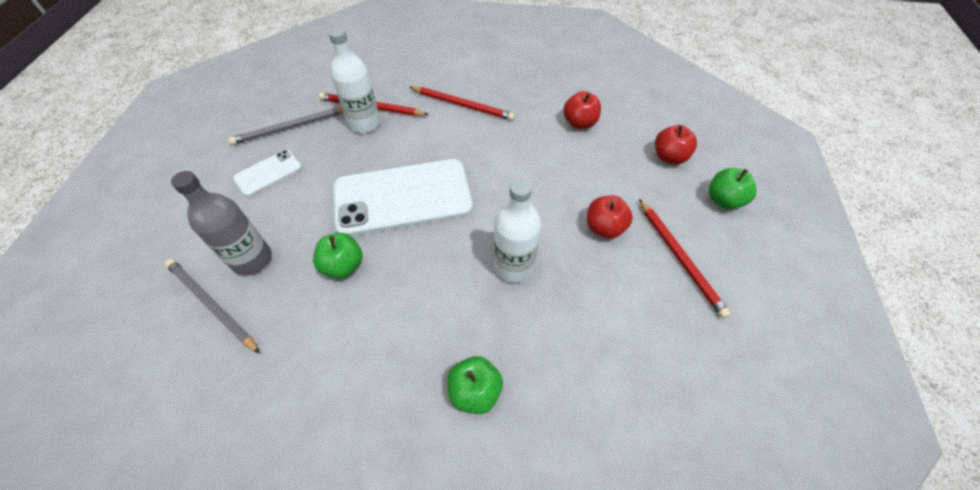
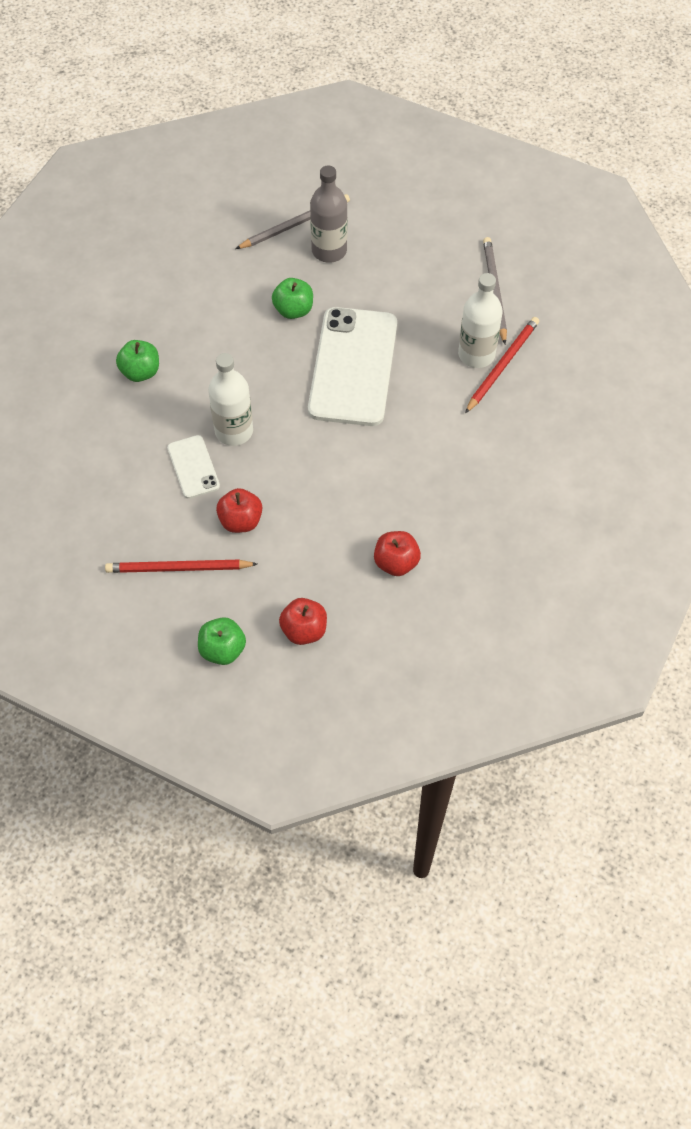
camera: 110 degrees right, 5 degrees up
white phone [233,150,302,197] -> white phone moved to [167,435,220,499]
red pencil [410,87,515,120] -> none

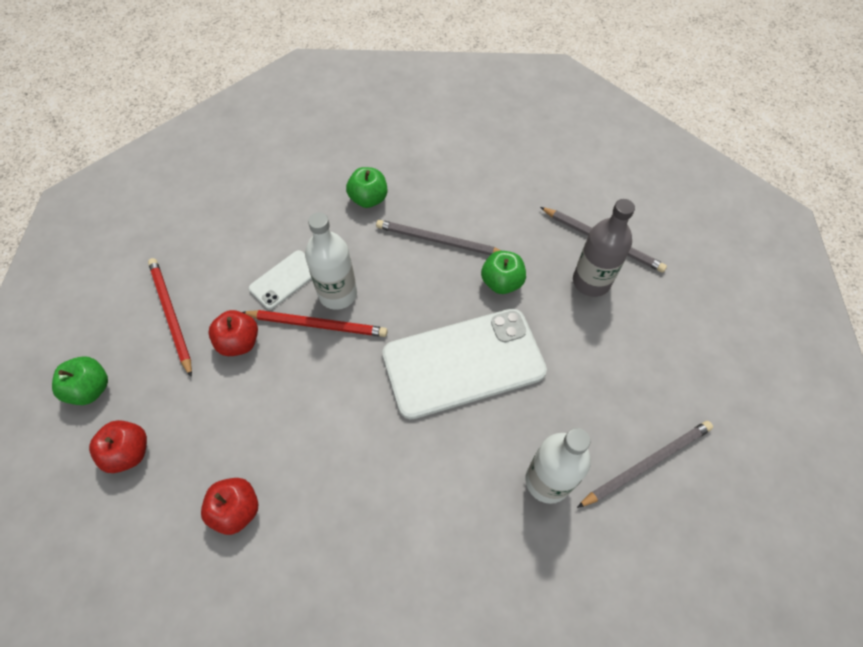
camera: 65 degrees right, 0 degrees up
red pencil [465,317,539,413] -> red pencil moved to [242,310,388,337]
none -> grey pencil [376,220,502,255]

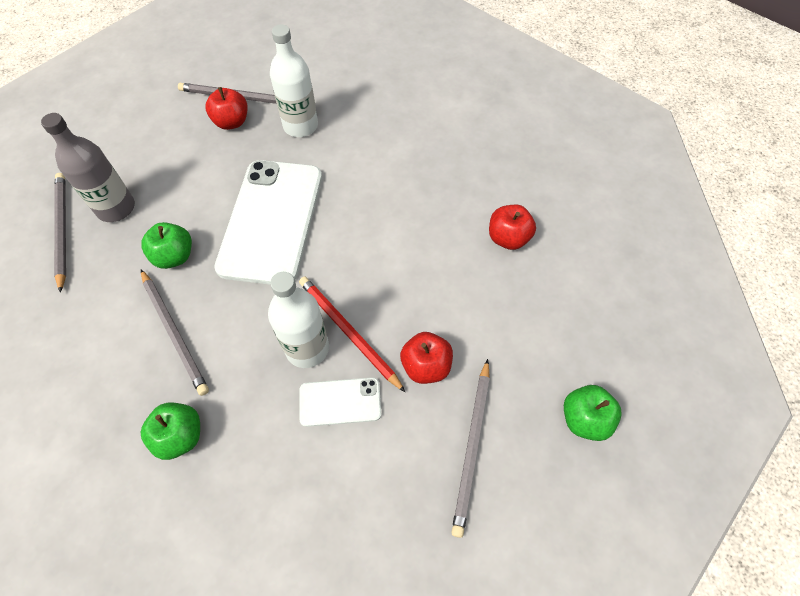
camera: 140 degrees left, 0 degrees up
red apple [89,420,147,473] -> red apple moved to [205,87,248,130]
red pencil [148,258,192,377] -> grey pencil [451,359,490,538]
white phone [382,309,547,419] -> white phone turned 75 degrees clockwise [214,160,322,284]

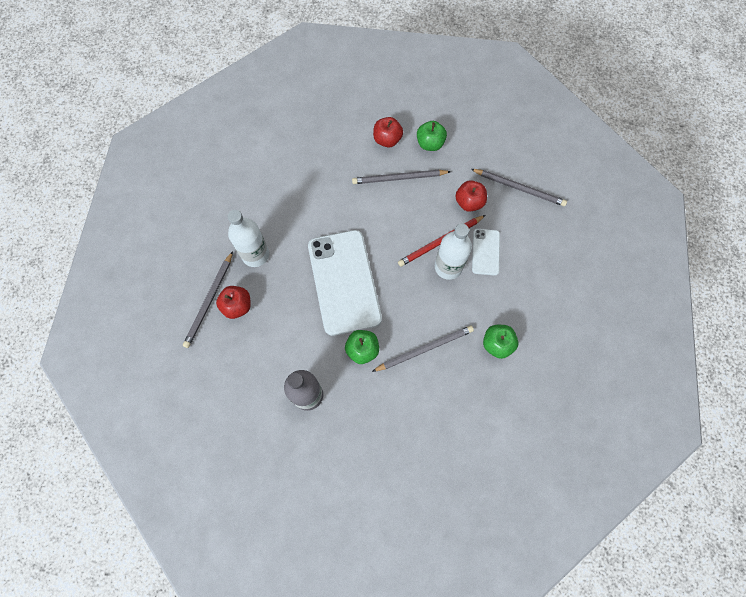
camera: 80 degrees left, 10 degrees up
grey pencil [54,173,66,293] -> grey pencil moved to [352,170,451,184]
white phone [214,160,322,284] -> white phone turned 60 degrees clockwise [308,230,382,336]
green apple [564,385,622,441] -> green apple moved to [417,121,447,151]

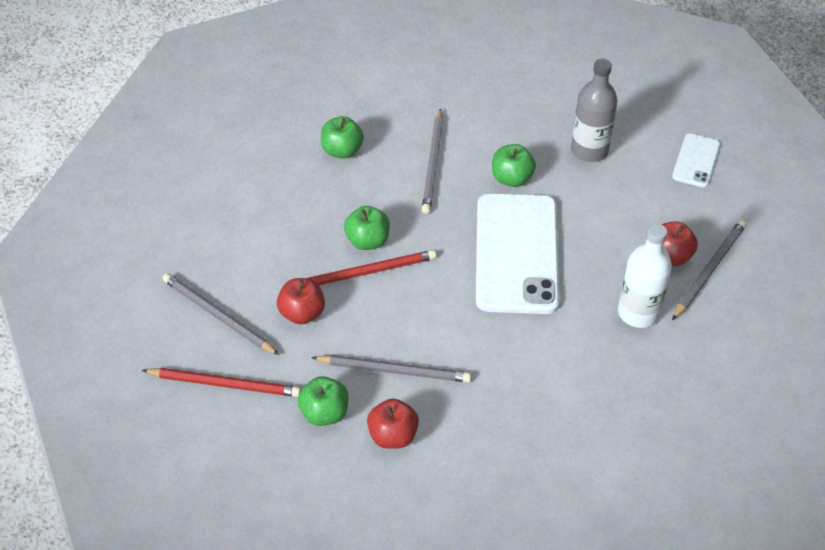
camera: 165 degrees left, 20 degrees down
grey pencil [372,326,474,372] -> grey pencil turned 75 degrees counterclockwise [422,108,443,214]
white bottle [435,224,472,280] -> green apple [344,206,390,250]
white phone [472,229,500,276] -> white phone moved to [672,133,720,188]
none -> red pencil [142,368,301,397]

